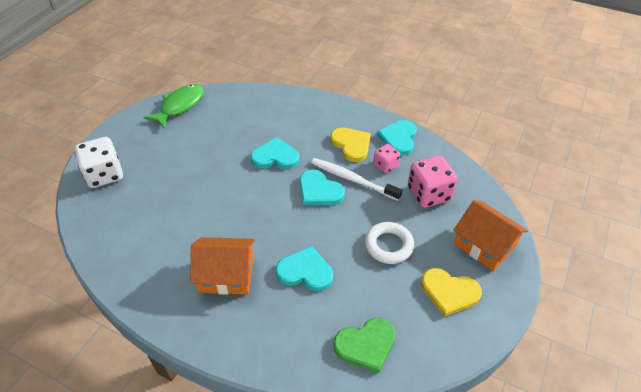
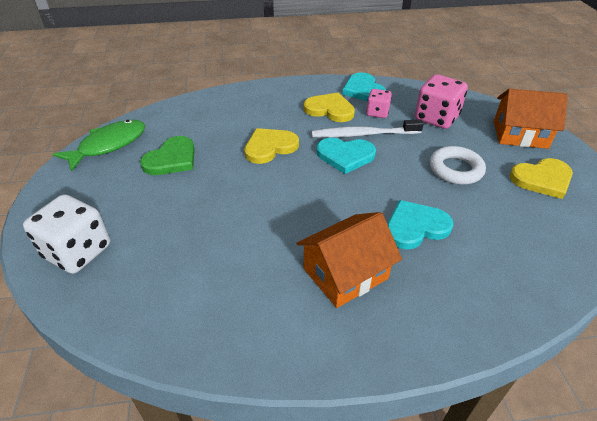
camera: 35 degrees left, 5 degrees down
green fish [143,84,204,128] -> green fish turned 45 degrees clockwise [53,120,145,172]
turquoise heart [251,138,299,169] -> yellow heart [244,128,299,164]
green heart [333,318,395,373] -> green heart moved to [140,136,195,175]

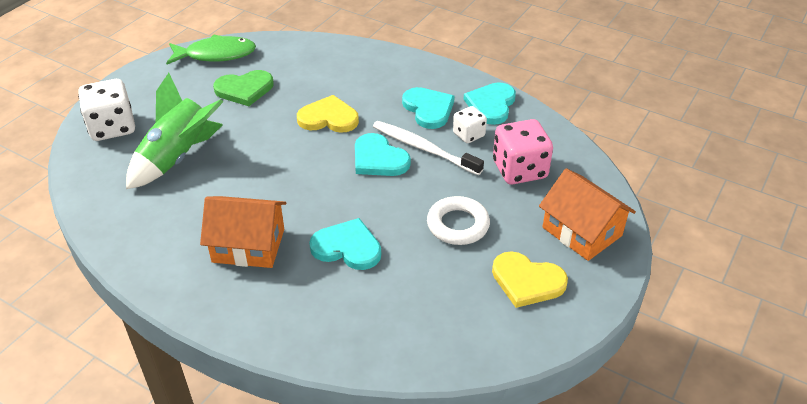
camera: 40 degrees right, 0 degrees up
yellow heart [303,92,355,122] -> turquoise heart [402,87,455,129]
pink dice [366,89,392,118] -> white dice [453,106,487,143]
none -> green rocket [126,73,223,189]

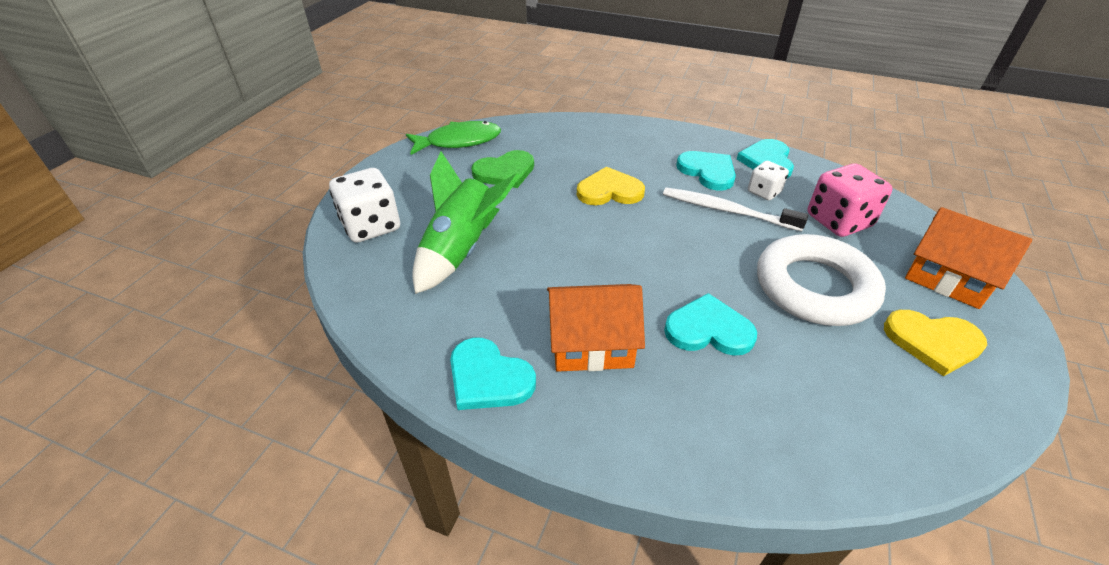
camera: 10 degrees left, 0 degrees up
turquoise heart [355,133,411,176] -> turquoise heart moved to [450,338,536,410]
white ring [427,196,490,245] -> white ring [757,234,886,326], size x1.65

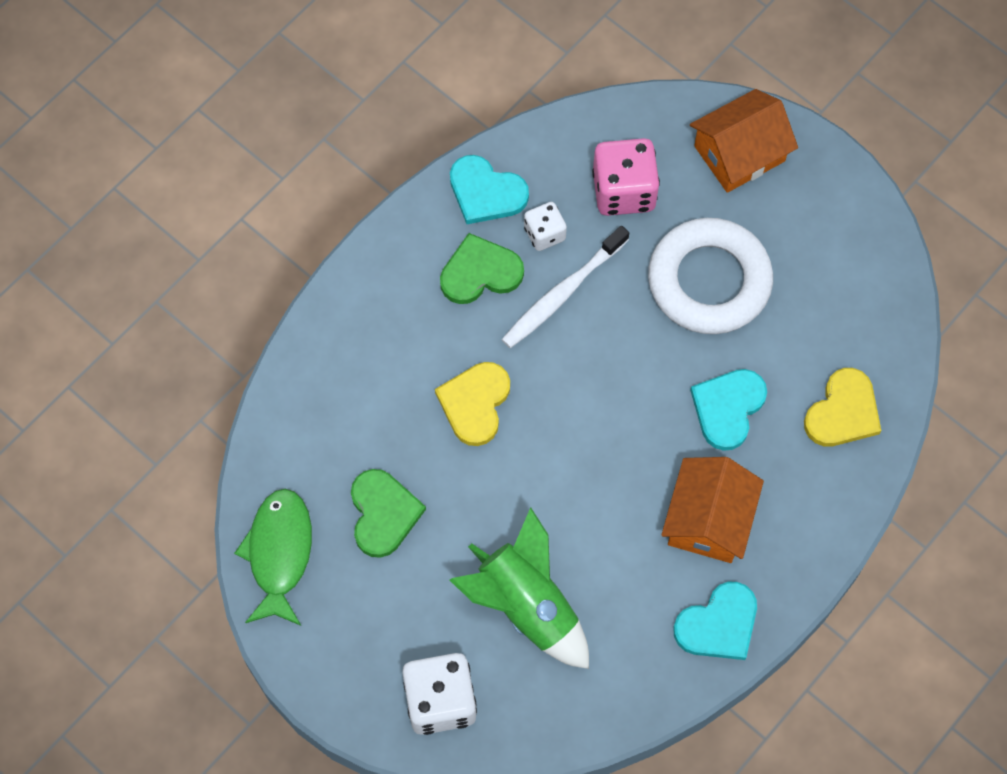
camera: 70 degrees left, 25 degrees up
turquoise heart [676,151,736,191] -> green heart [440,233,524,304]
yellow heart [884,310,987,377] -> yellow heart moved to [804,368,881,446]

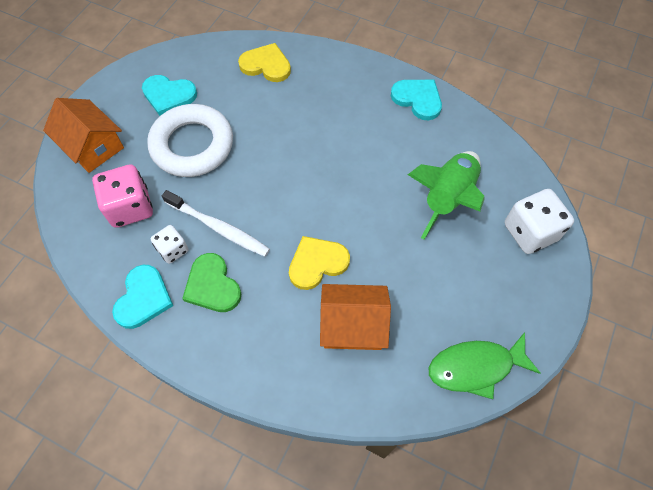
camera: 105 degrees left, 5 degrees down
green heart [351,469,426,558] -> none
yellow heart [435,362,510,446] -> yellow heart turned 150 degrees clockwise [289,236,350,290]
orange house [661,457,764,563] -> orange house moved to [320,284,391,350]
turquoise heart [690,369,767,451] -> turquoise heart moved to [142,75,197,116]

